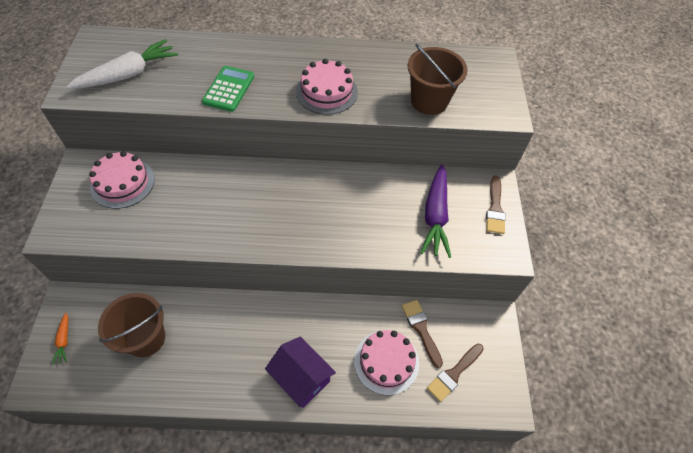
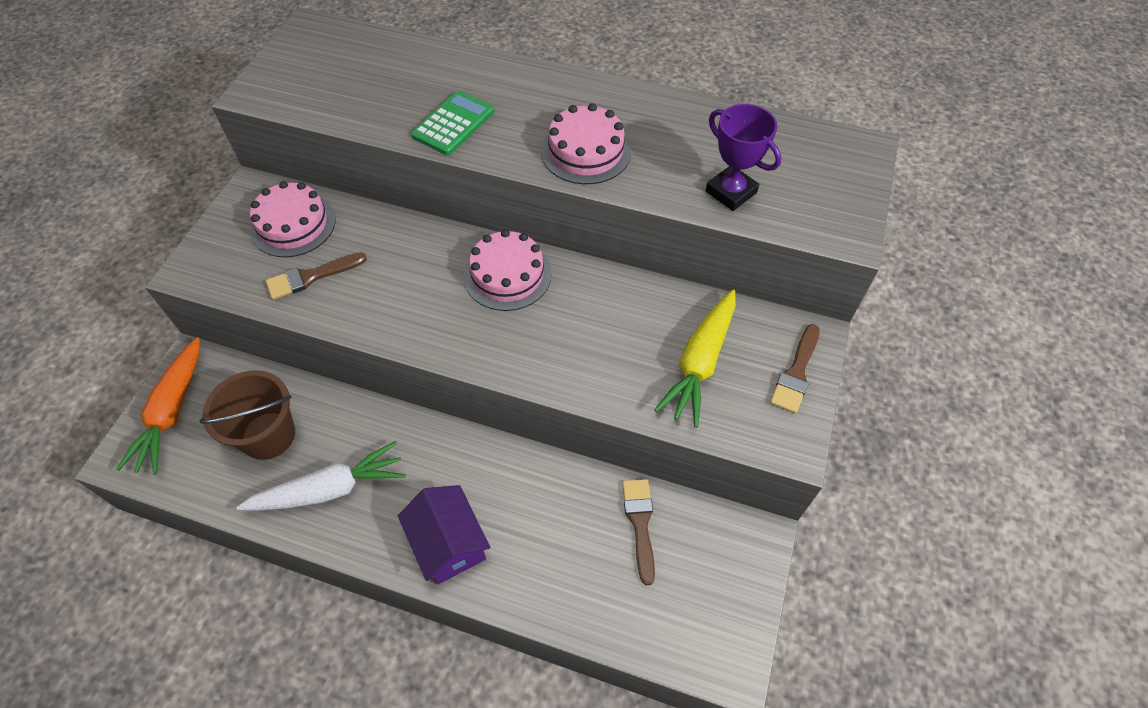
camera: 20 degrees right, 0 degrees up
orange carrot [52,313,68,364] -> orange carrot [116,337,200,475], size x2.18
white carrot [66,39,178,89] -> white carrot moved to [236,441,405,511]
pink cake [354,330,419,395] -> pink cake moved to [464,229,552,311]
brown bucket [407,44,468,115] -> purple trophy [706,104,781,211]
purple carrot [421,164,451,258] -> yellow carrot [654,290,736,428]
brown brush [427,344,484,402] -> brown brush moved to [266,252,367,300]

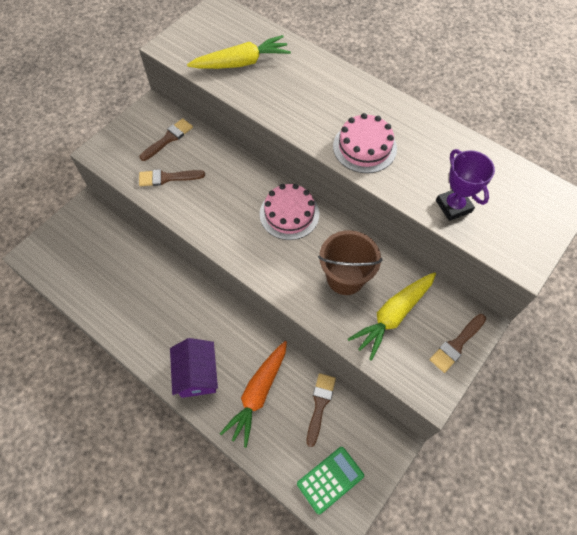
camera: 20 degrees right, 5 degrees up
orange carrot [116,337,200,475] -> orange carrot moved to [220,341,287,448]
brown bucket [200,370,295,460] -> brown bucket moved to [318,230,382,295]
white carrot [236,441,405,511] -> none
pink cake [250,181,336,257] -> brown brush [140,118,193,161]
green calculator [411,91,494,155] -> green calculator moved to [297,447,364,514]
none -> yellow carrot [187,35,291,69]

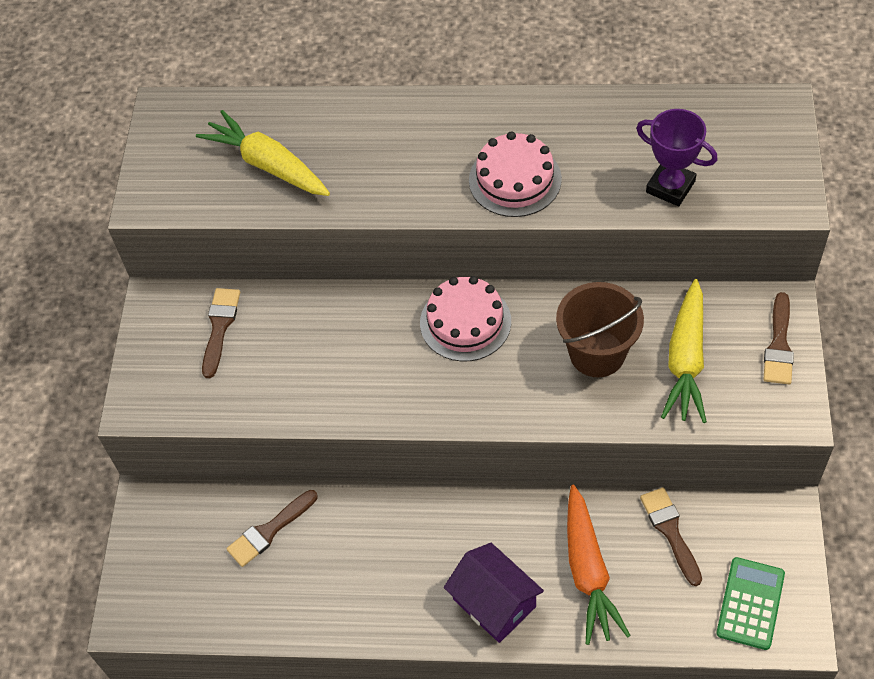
camera: 30 degrees left, 5 degrees down
brown brush [139,169,205,186] -> brown brush moved to [226,490,318,567]
yellow carrot [187,35,291,69] -> yellow carrot turned 90 degrees counterclockwise [196,110,330,196]

